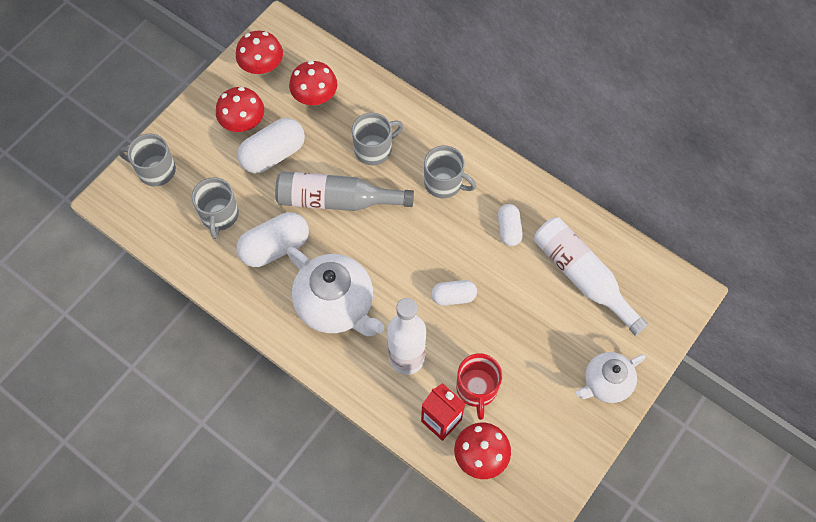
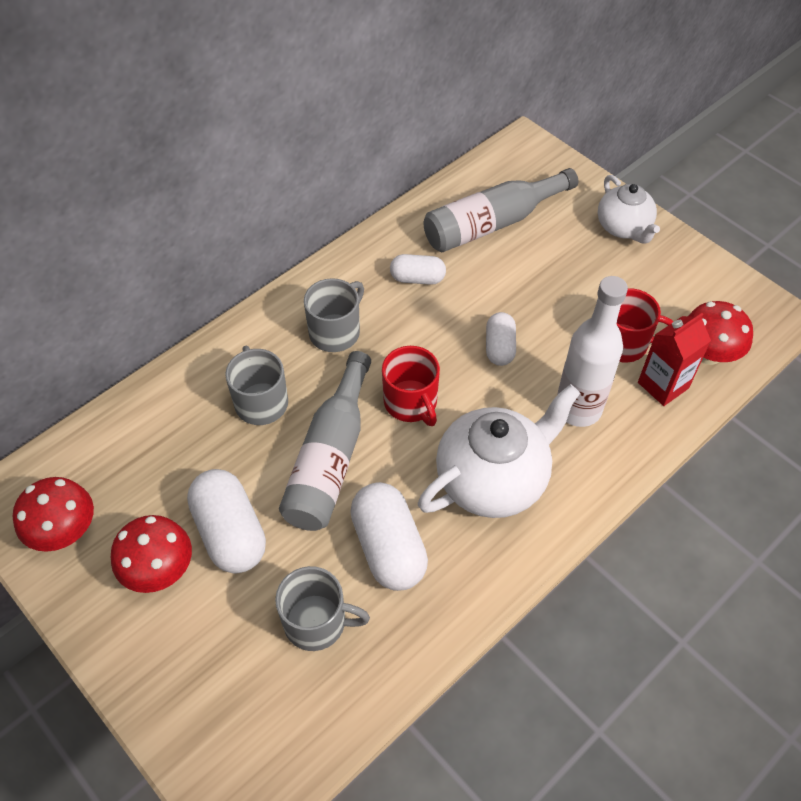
camera: 80 degrees left, 10 degrees down
grey mug [118,134,176,186] -> none
red mushroom [289,61,337,106] -> none
white bottle [534,218,648,336] -> grey bottle [424,168,578,252]
none -> red mug [382,346,440,426]

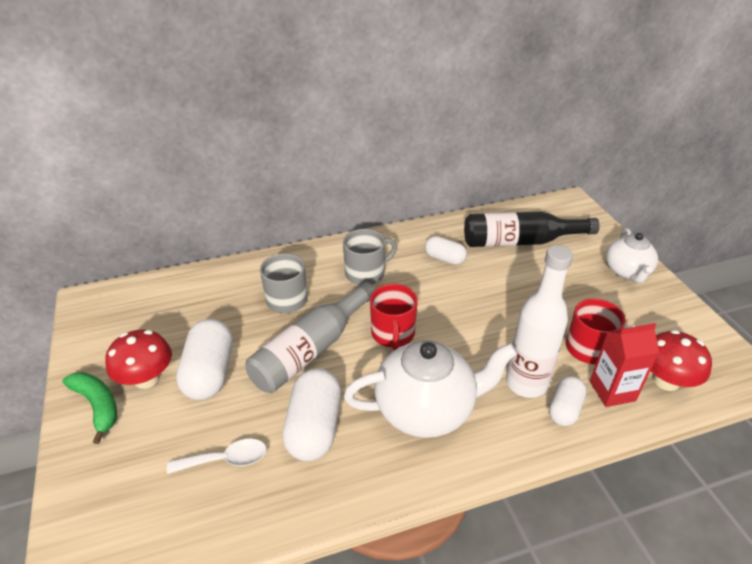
camera: 25 degrees right, 15 degrees down
red mushroom [13,477,94,552] -> none
grey mug [275,566,370,651] -> white spoon [167,439,267,474]
grey bottle [424,168,578,252] -> black bottle [464,212,600,247]
white capsule [486,312,516,366] -> white capsule moved to [549,376,587,426]
none -> green banana [62,372,117,444]

